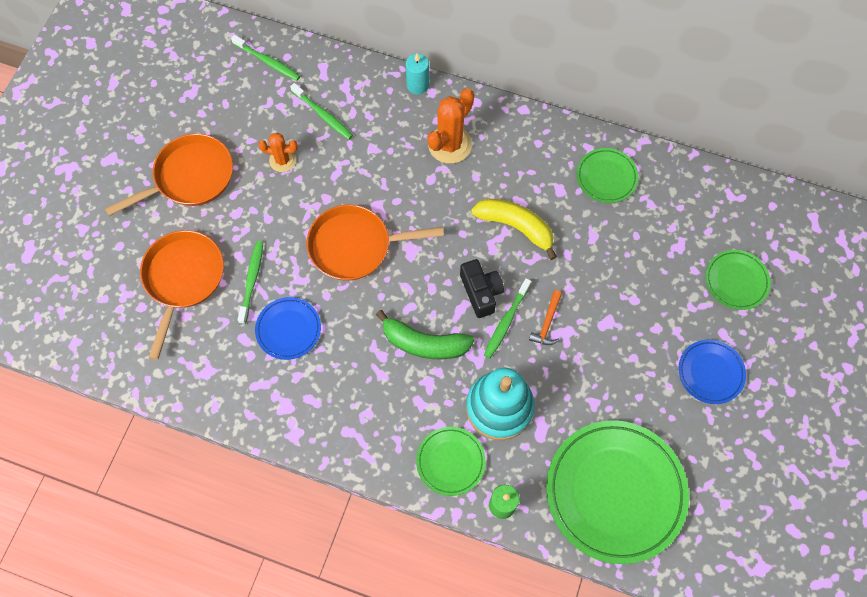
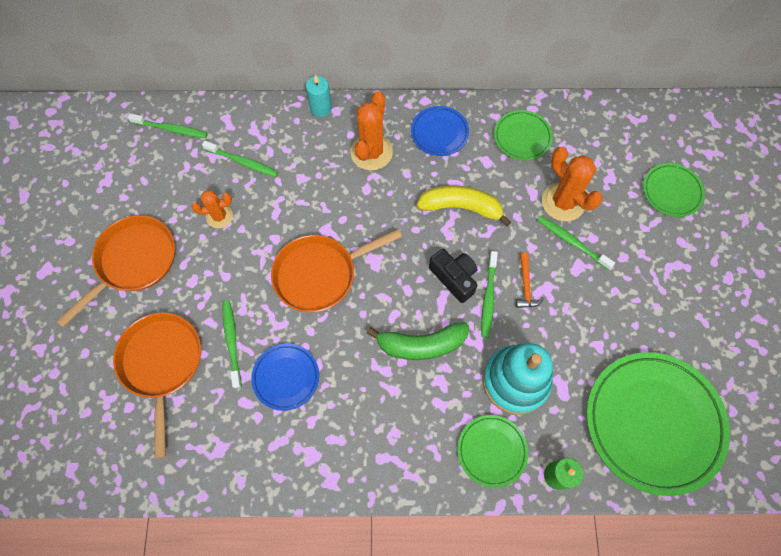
camera: 20 degrees left, 0 degrees up
blue plate [679,340,746,404] -> blue plate moved to [411,106,469,156]
none -> green toothbrush [537,216,615,270]
none -> orange cactus [542,147,603,221]

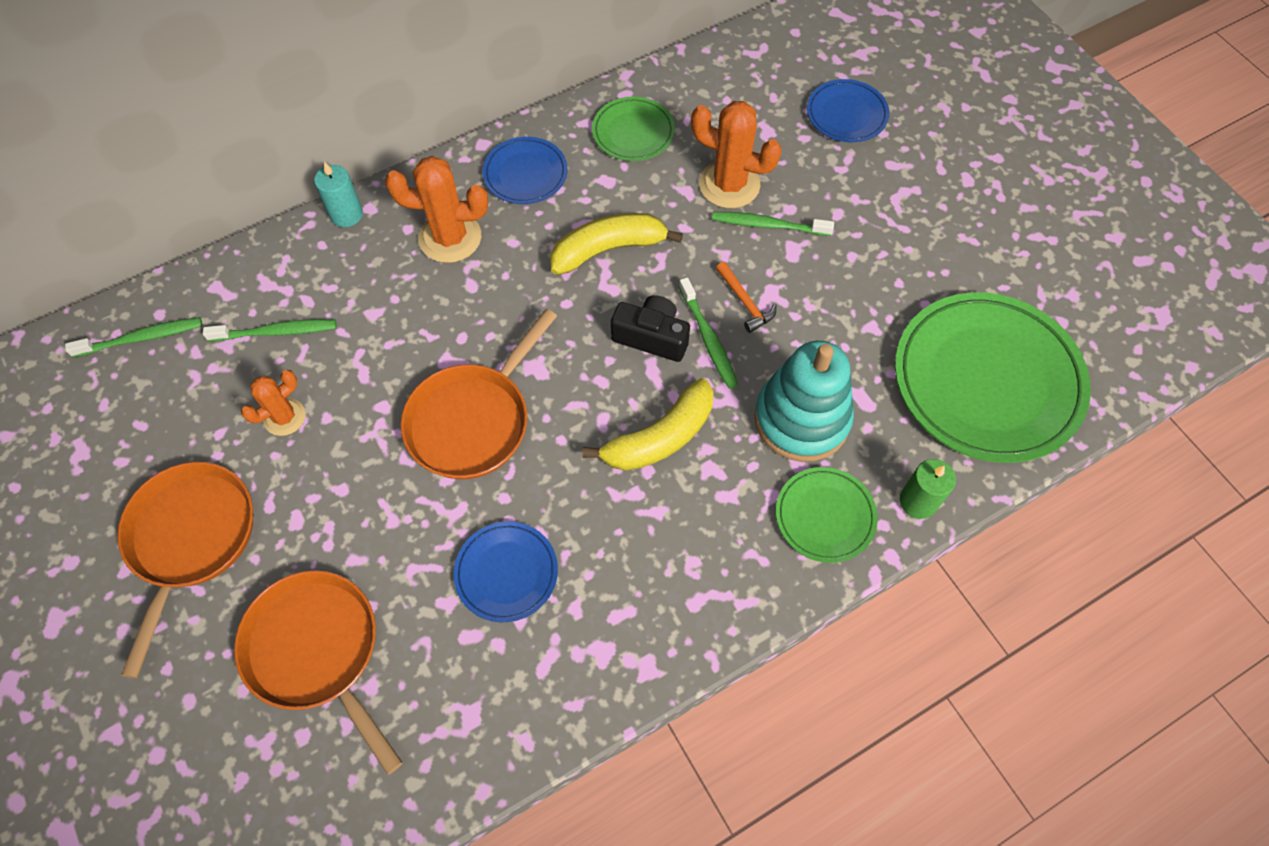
camera: 30 degrees left, 5 degrees down
green toothbrush [223,300,242,389] -> none
orange cactus [350,91,393,170] -> orange cactus turned 75 degrees counterclockwise [385,156,488,263]
green banana [366,322,469,360] -> yellow banana [583,378,713,471]
green plate [643,163,705,217] -> blue plate [807,79,889,142]

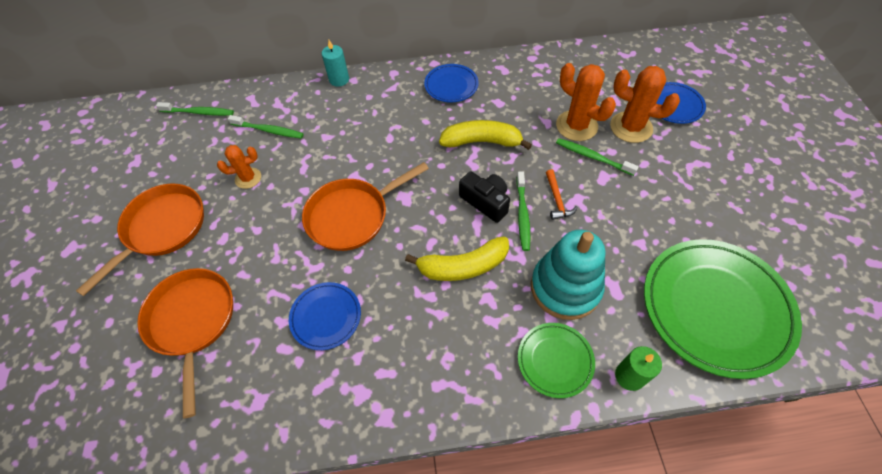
camera: 25 degrees right, 5 degrees down
orange cactus [385,156,488,263] -> orange cactus moved to [610,66,680,143]
green plate [592,96,675,161] -> none

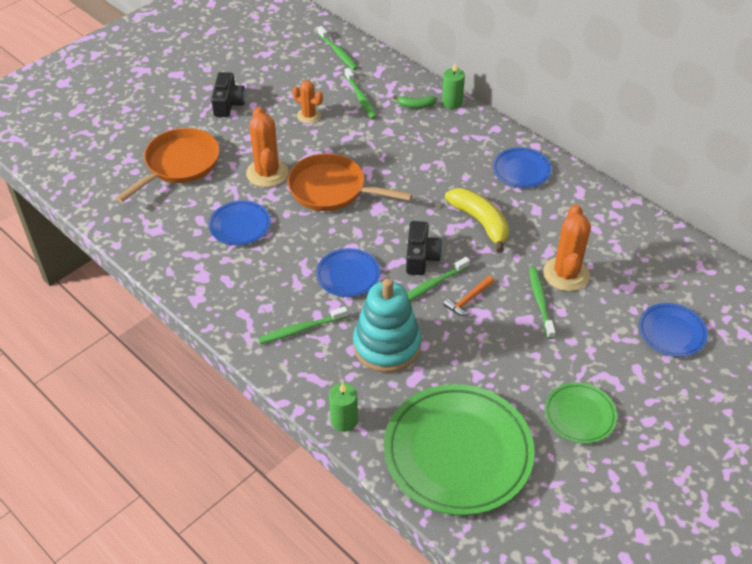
camera: 50 degrees right, 10 degrees down
orange pan [76,183,204,296] -> black camera [211,72,245,117]
turquoise candle [322,40,349,87] -> green candle [442,63,465,109]
yellow banana [405,236,509,281] -> blue plate [316,248,380,297]
green plate [518,323,595,398] -> green plate moved to [545,382,617,444]
orange cactus [610,66,680,143] -> orange cactus moved to [246,107,288,187]
none -> green toothbrush [258,306,348,344]
none -> green banana [393,96,437,108]

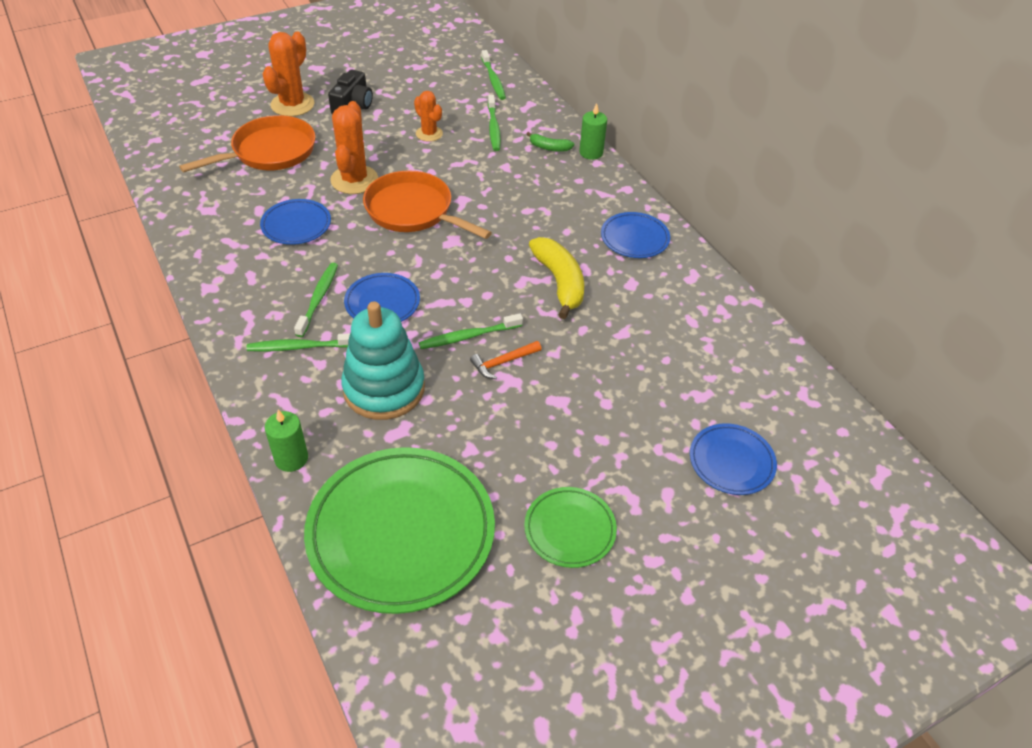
camera: 15 degrees right, 0 degrees up
black camera [406,221,442,275] -> none
green toothbrush [529,267,555,339] -> green toothbrush moved to [294,263,338,337]
orange cactus [543,204,591,291] -> orange cactus moved to [263,32,314,117]

